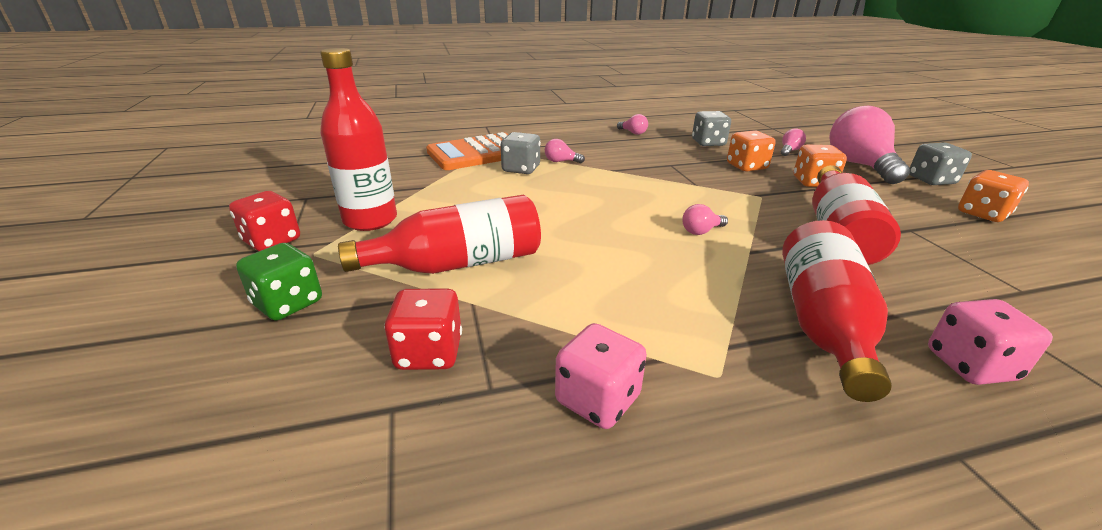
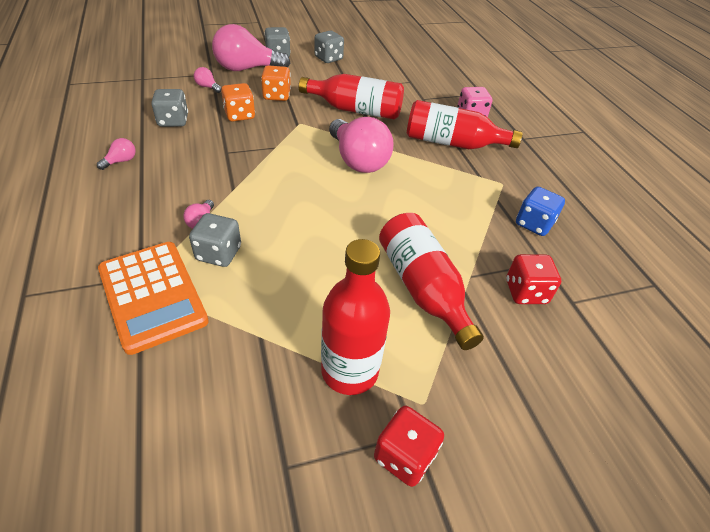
camera: 95 degrees left, 15 degrees up
green dice [236,243,322,321] -> none
pink dice [555,323,647,429] -> blue dice [516,186,565,236]
pink light bulb [682,204,728,235] -> pink light bulb [329,117,394,173], size x2.41
orange dice [958,170,1029,222] -> grey dice [314,31,344,63]

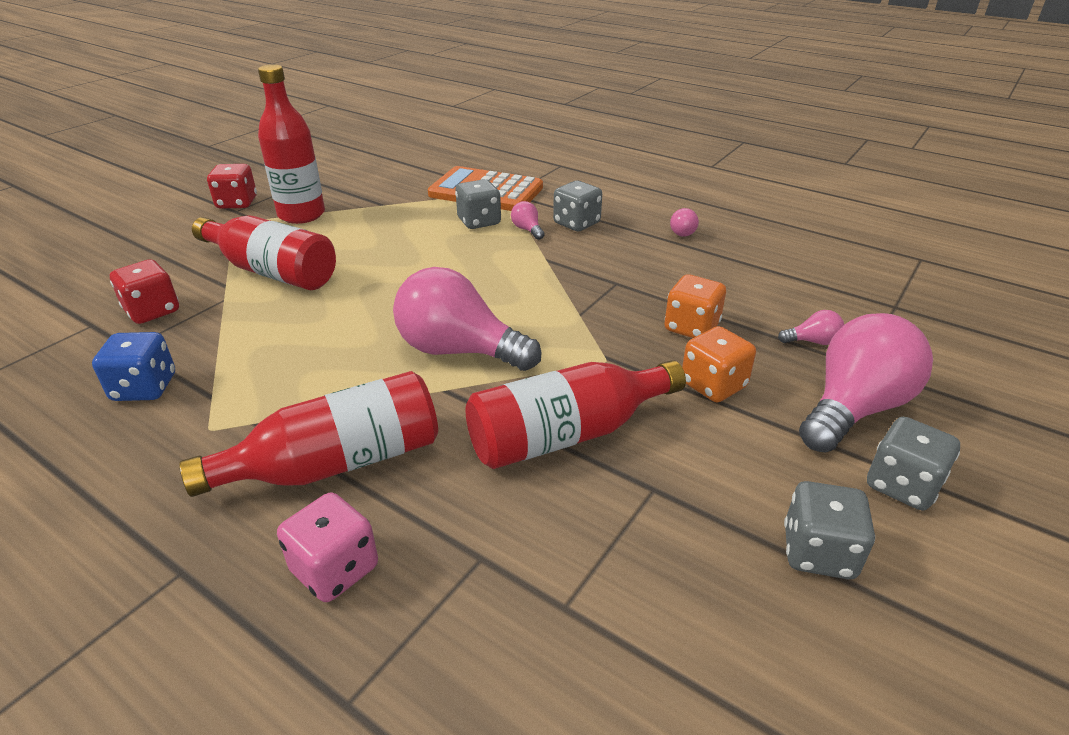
camera: 145 degrees right, 10 degrees down
grey dice [151,89,188,127] -> grey dice moved to [553,181,602,231]

